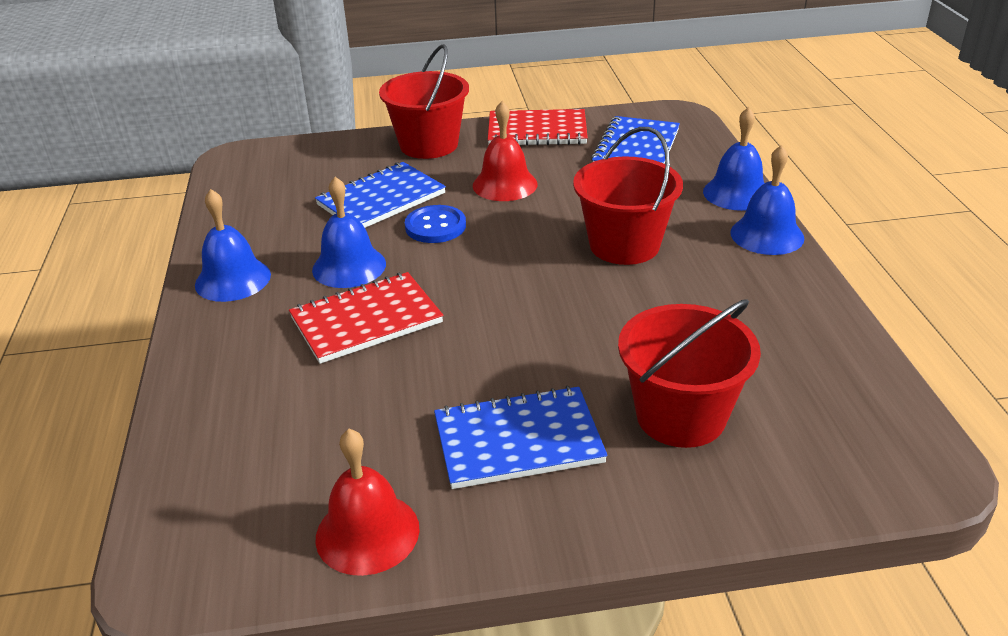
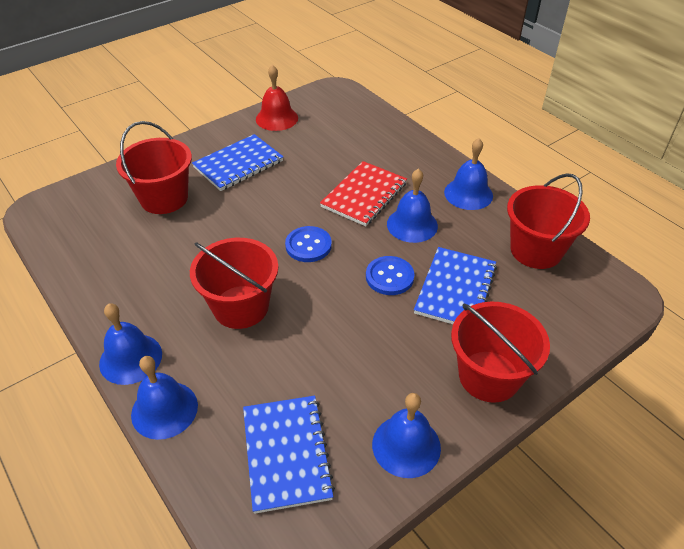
camera: 150 degrees right, 10 degrees up
red bell [473,101,538,201] -> none
red notebook [488,109,588,146] -> blue bell [372,393,441,478]
none -> blue button [285,226,332,262]
none -> red bucket [507,173,590,269]

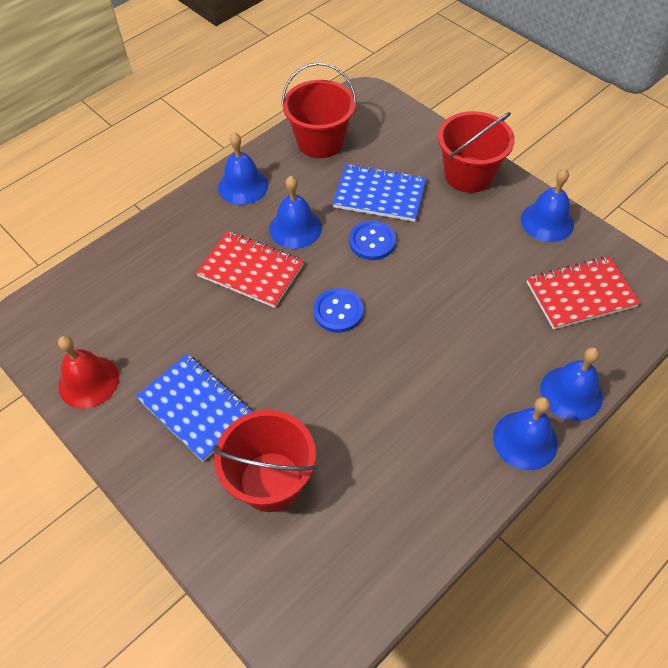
camera: 95 degrees left, 10 degrees up
red bucket [190,238,278,329] -> none
blue notebook [243,396,335,514] -> red notebook [527,256,640,330]

